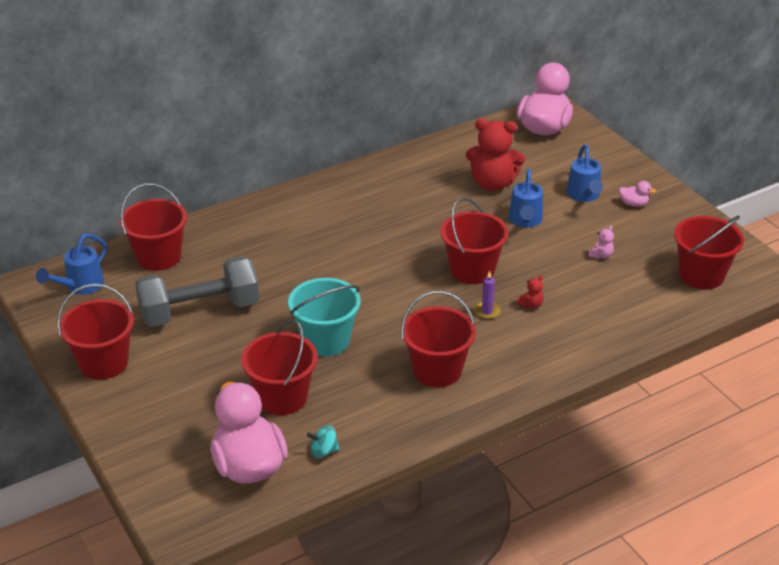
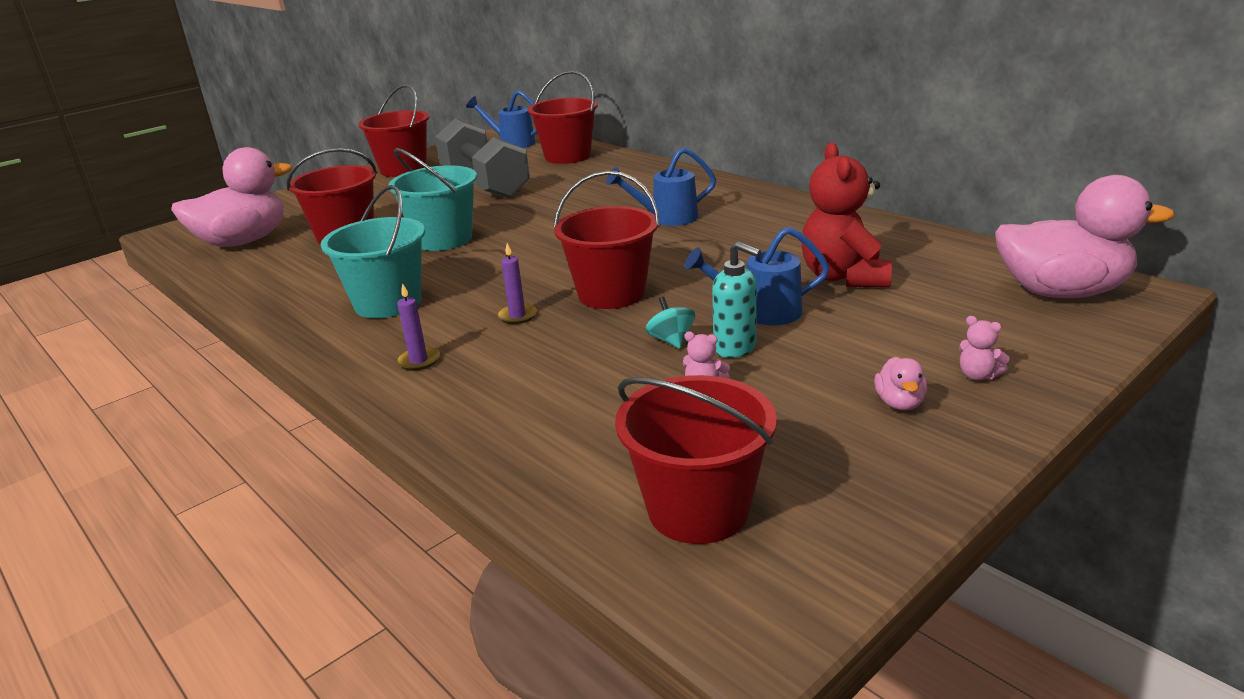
camera: 80 degrees right, 10 degrees down
turquoise spinning top [307,425,340,459] -> turquoise spinning top moved to [645,297,695,349]
red bucket [401,291,476,387] -> turquoise bucket [321,185,425,319]
red teddy bear [517,275,543,309] -> none
blue watering can [567,144,603,202] -> blue watering can moved to [606,147,716,226]
none -> purple candle [396,283,440,371]
none -> turquoise soap dispenser [712,241,761,358]
none -> pink teddy bear [959,316,1010,380]

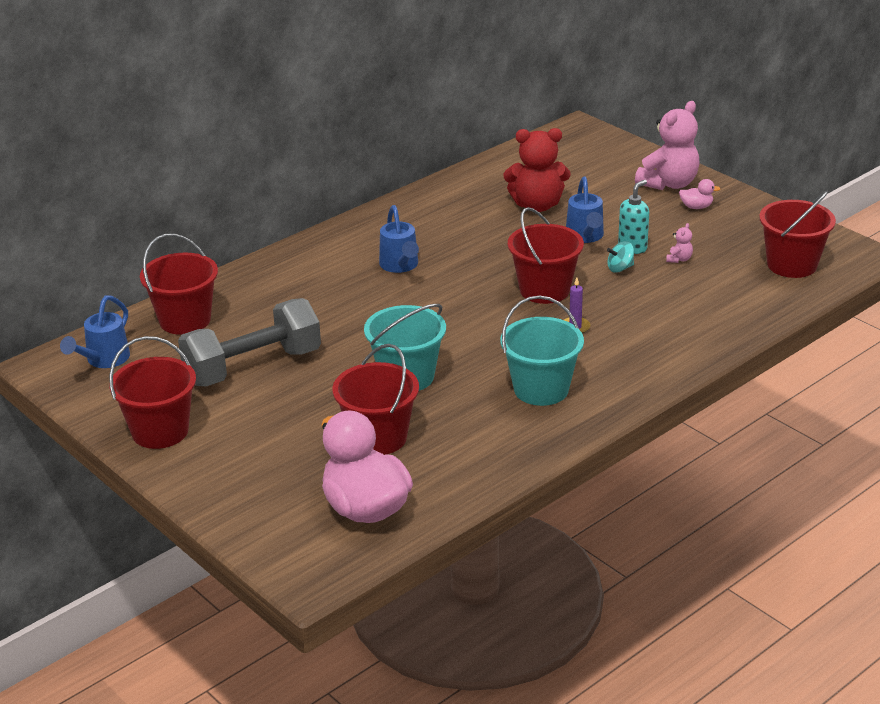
camera: 90 degrees left, 5 degrees up
purple candle [396,283,440,371] -> none
pink teddy bear [959,316,1010,380] -> pink teddy bear [635,101,700,190], size x2.45
pink duck [995,175,1175,298] -> none

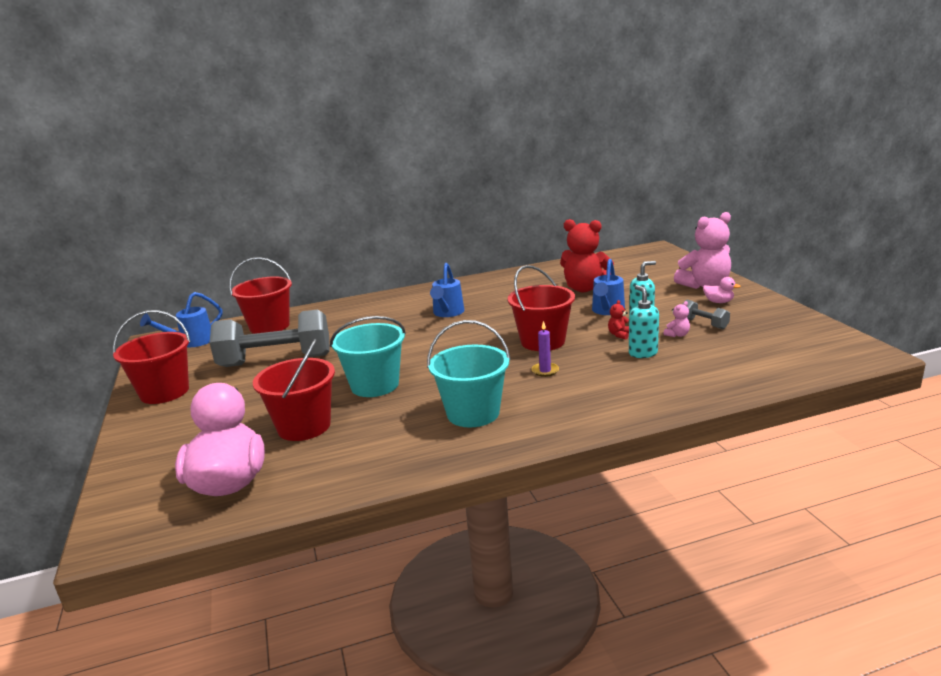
camera: 25 degrees right, 10 degrees down
turquoise spinning top [607,241,634,273] -> red teddy bear [608,300,629,339]
red bucket [759,191,836,278] -> none
none -> turquoise soap dispenser [629,285,659,358]
none -> grey dumbbell [683,299,730,329]

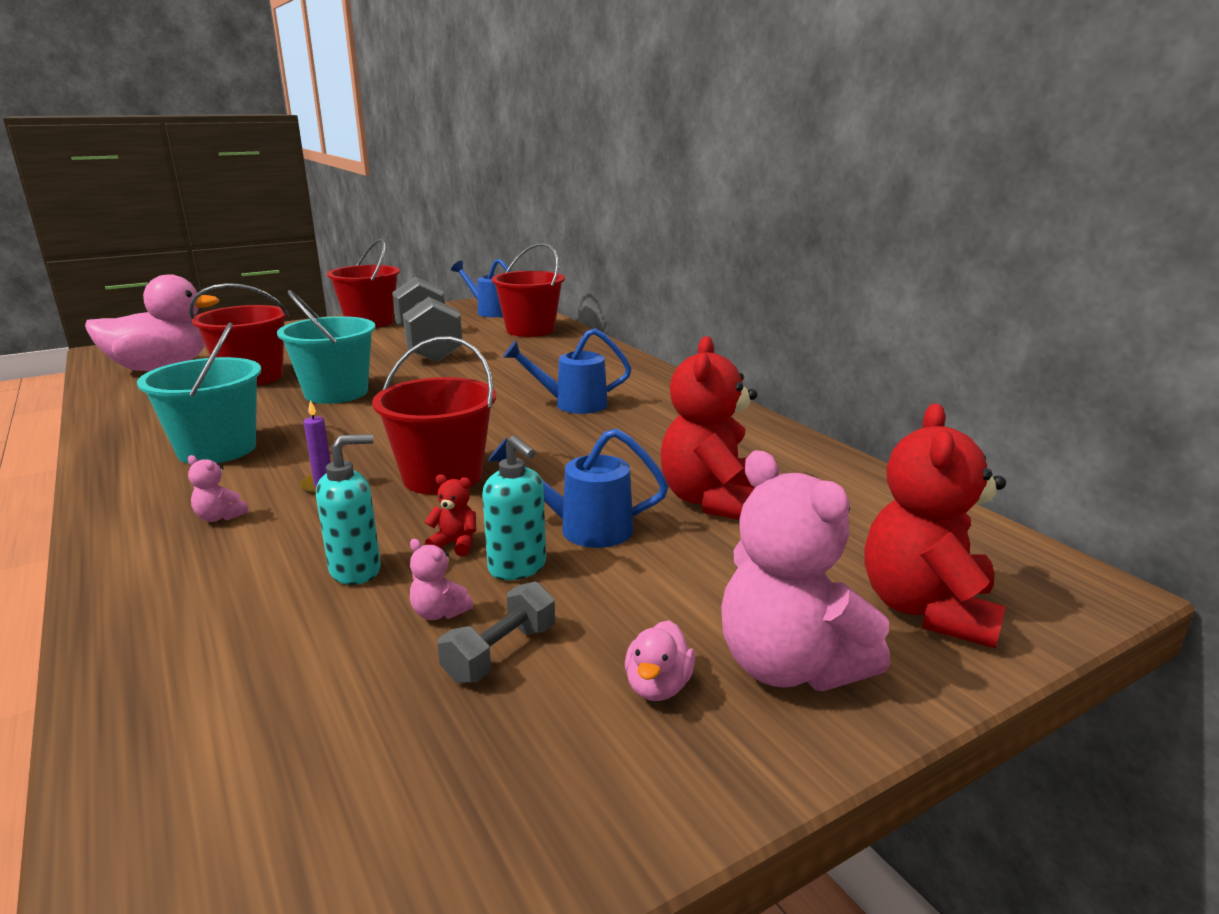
camera: 75 degrees right, 0 degrees up
none -> pink teddy bear [188,455,248,522]
none -> red teddy bear [865,403,1006,649]

